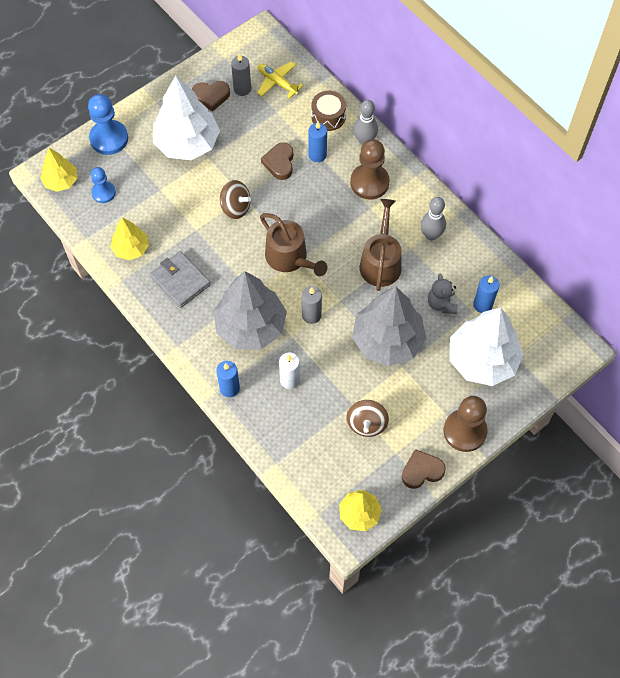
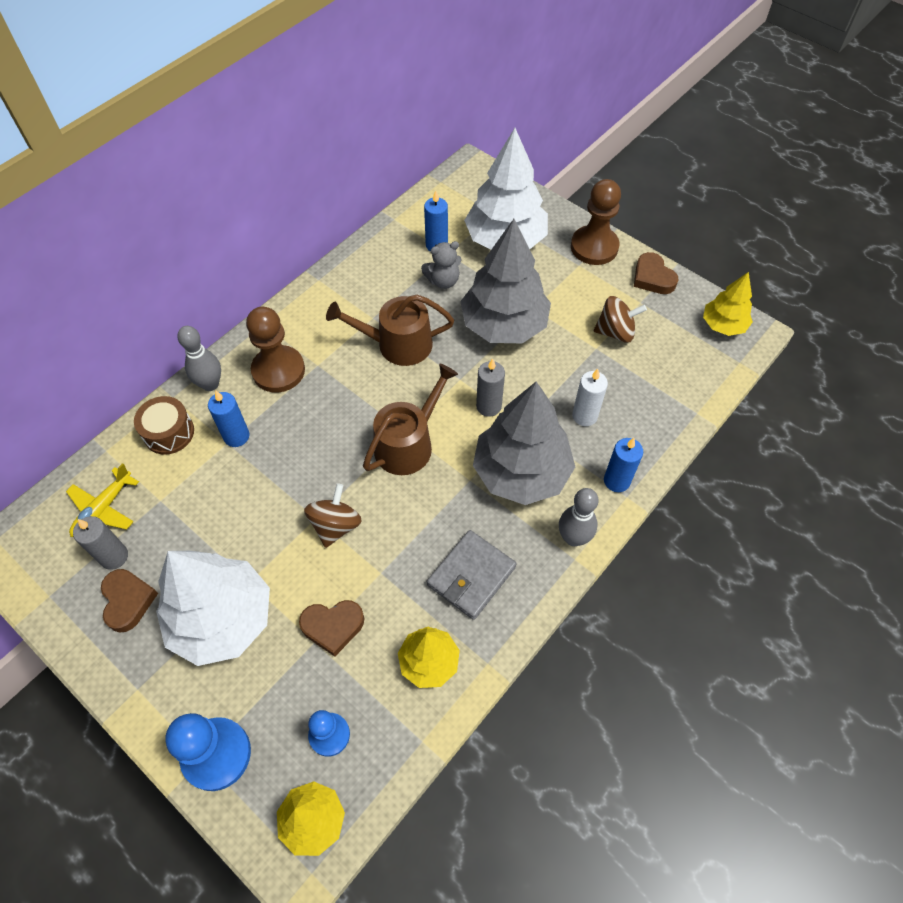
camera: 100 degrees left, 5 degrees down
brown heart [261,142,293,180] -> brown heart moved to [299,600,364,657]
grey bowling pin [421,197,446,240] -> grey bowling pin moved to [559,488,598,546]

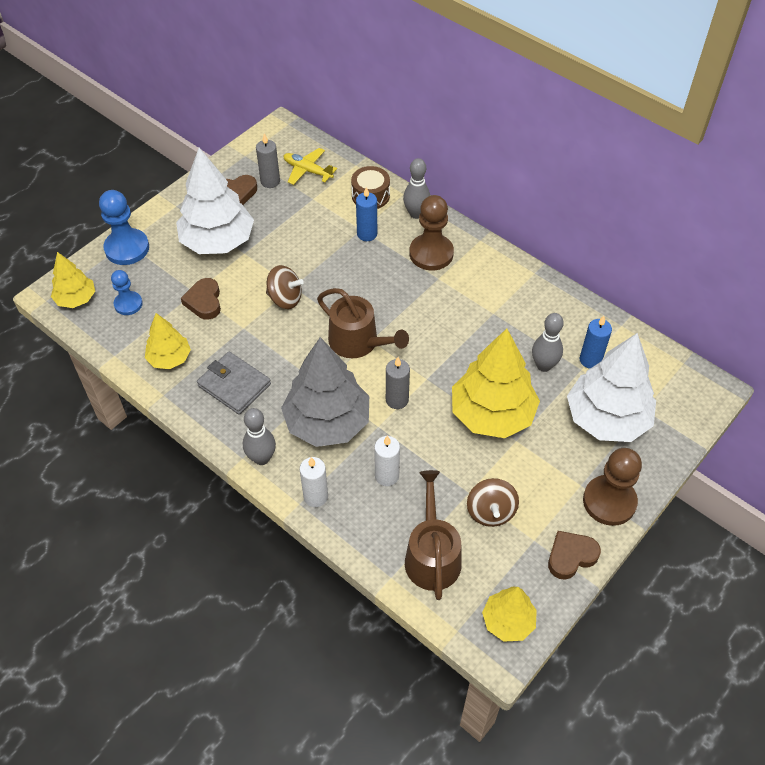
camera: 90 degrees right, 5 degrees down
brown watering can [326,295,454,366] -> brown watering can moved to [405,470,462,600]
grey teddy bear [421,241,461,289] -> grey bowling pin [532,313,564,372]
grey tree [460,219,551,343] -> yellow tree [452,329,540,438]
blue candle [604,438,643,492] -> white candle [300,457,328,507]

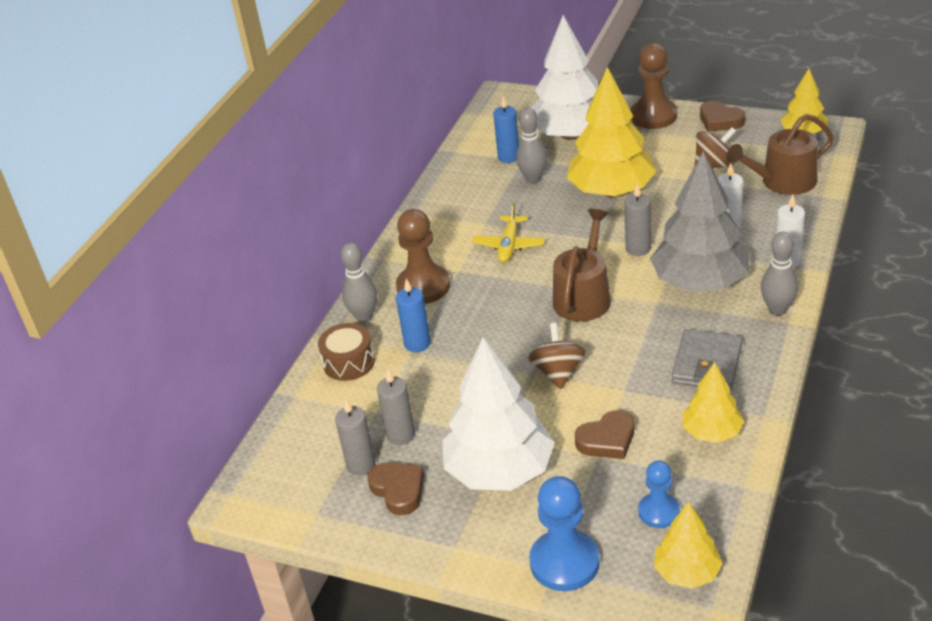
camera: 105 degrees left, 15 degrees down
yellow plane [283,148,337,185] -> yellow plane moved to [472,203,545,263]
none -> grey candle [377,369,415,445]

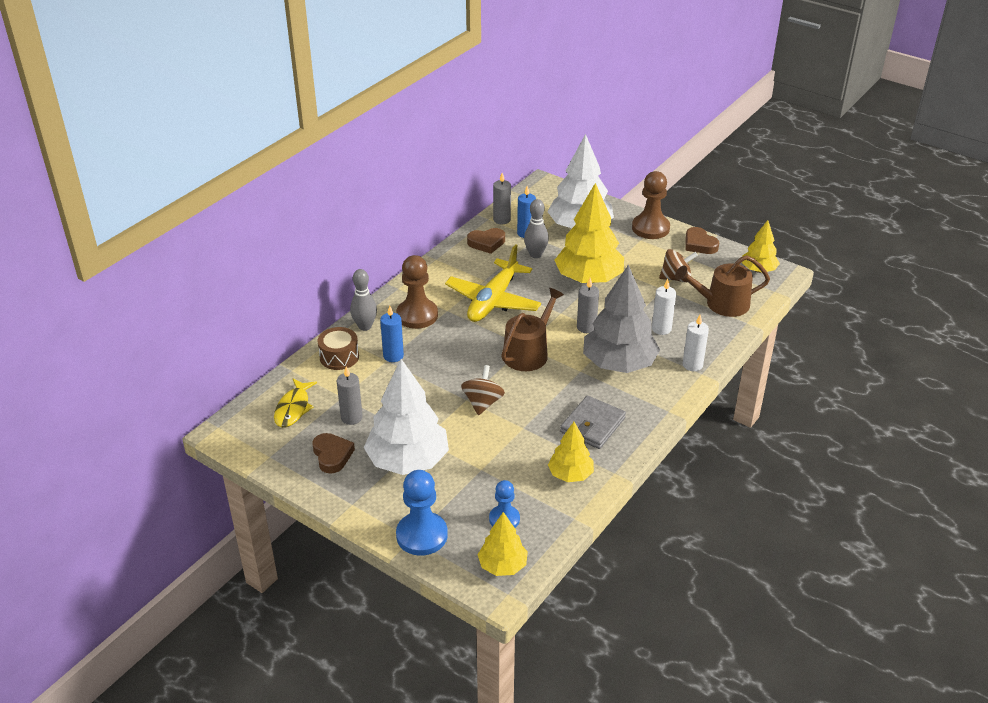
camera: 10 degrees right, 0 degrees up
grey candle [335,399,376,476] -> grey candle moved to [493,173,511,224]
yellow plane [472,203,545,263] -> yellow plane [445,244,541,322], size x1.78
brown heart [575,410,634,459] -> brown heart moved to [467,228,505,254]
grey bowling pin [761,231,798,315] -> none
none -> yellow fish [274,379,317,428]

